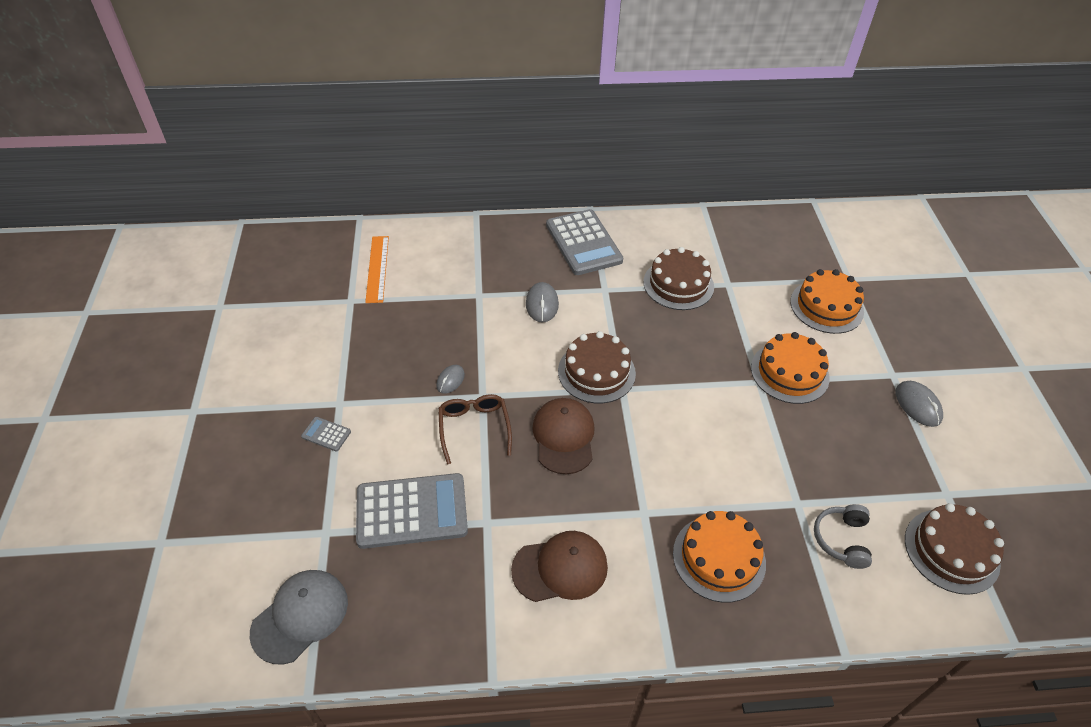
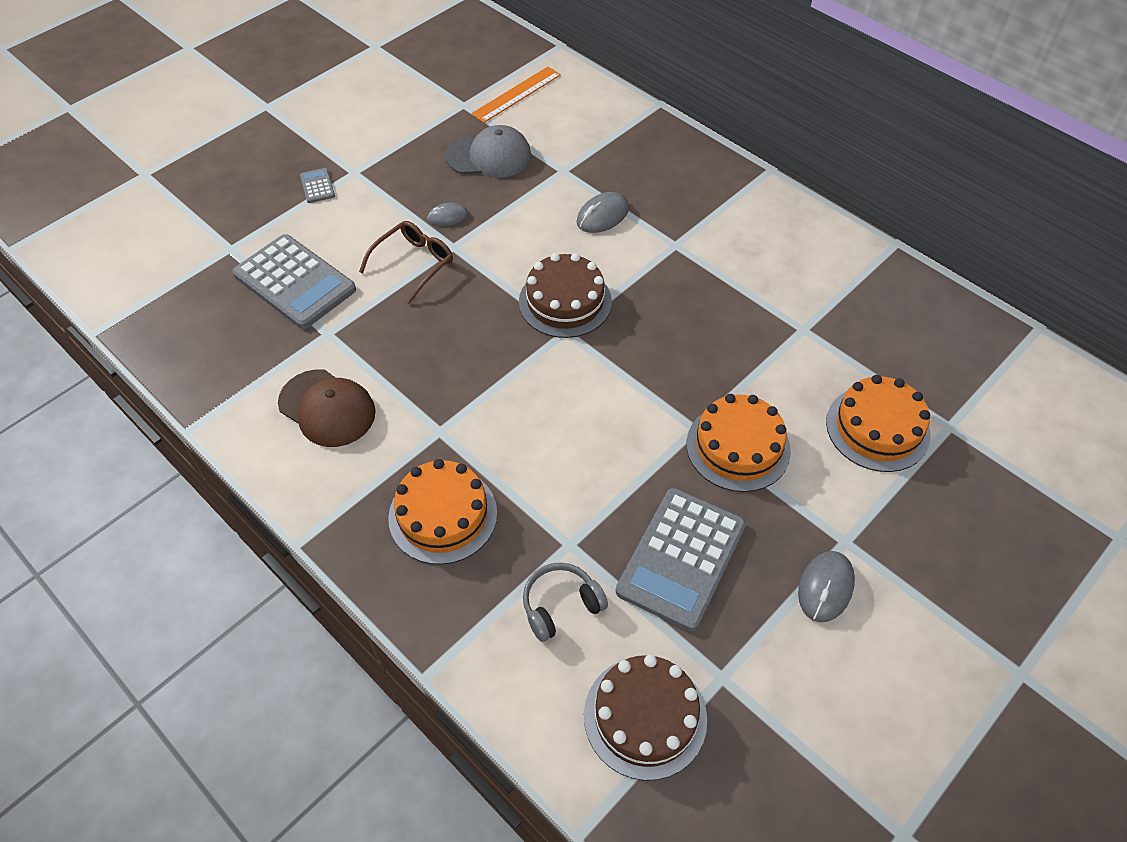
camera: 50 degrees right, 5 degrees up
grey cap [250,570,348,665] -> grey cap moved to [446,125,532,178]
brown cap [532,398,595,474] -> none
grey calculator [546,209,623,275] -> grey calculator moved to [616,488,746,631]
brown cake [643,247,714,310] -> none

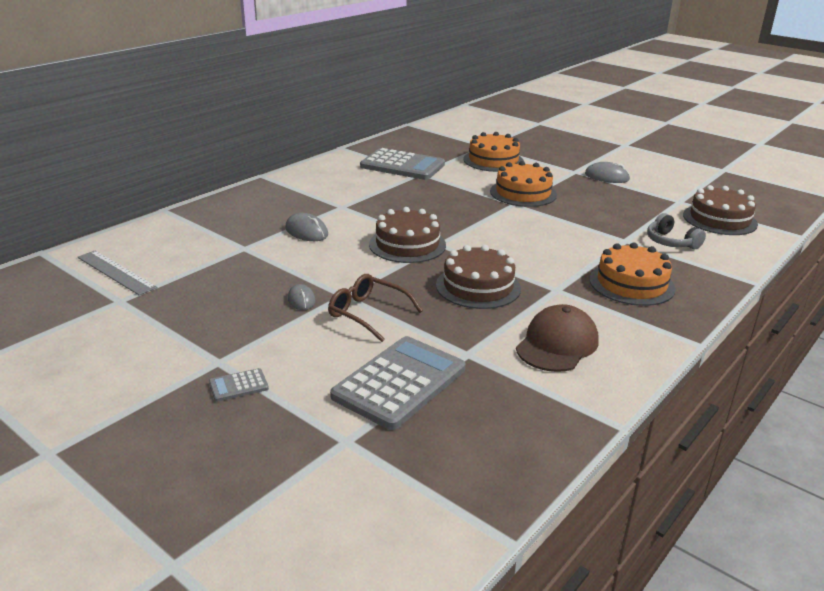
camera: 95 degrees left, 25 degrees down
grey cap [446,125,532,178] -> none
orange ruler [471,67,561,123] -> grey ruler [77,250,158,296]
grey calculator [616,488,746,631] -> grey calculator moved to [360,148,445,180]
none -> brown cake [436,245,521,309]

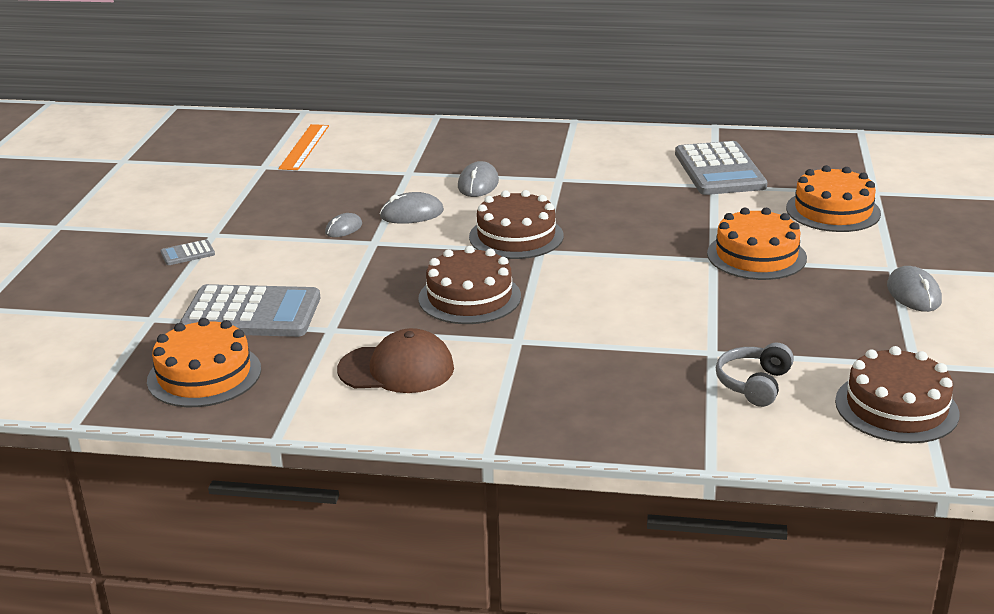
camera: 60 degrees right, 0 degrees up
grey ruler [77,250,158,296] -> orange ruler [279,124,329,170]
grey calculator [209,368,269,402] -> grey calculator turned 60 degrees counterclockwise [161,240,215,265]
brown glasses [328,274,423,342] -> none
orange cake [589,242,676,306] -> orange cake moved to [147,318,261,407]
none -> grey mouse [380,192,444,224]

